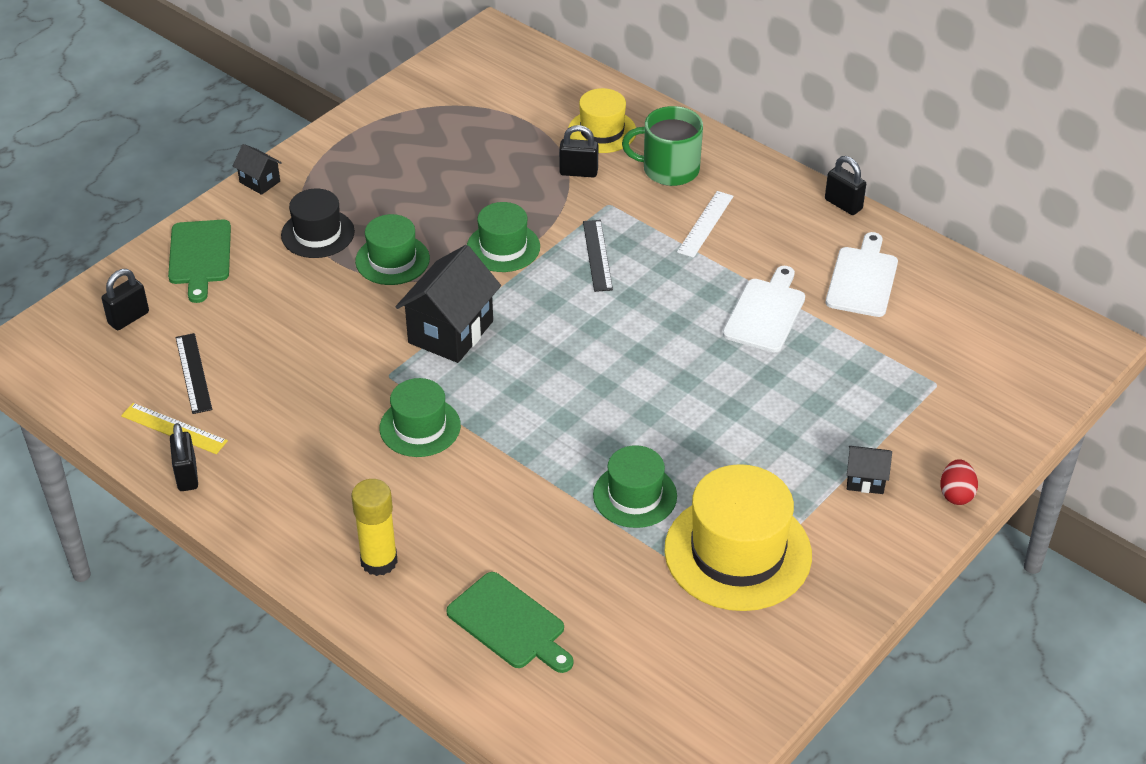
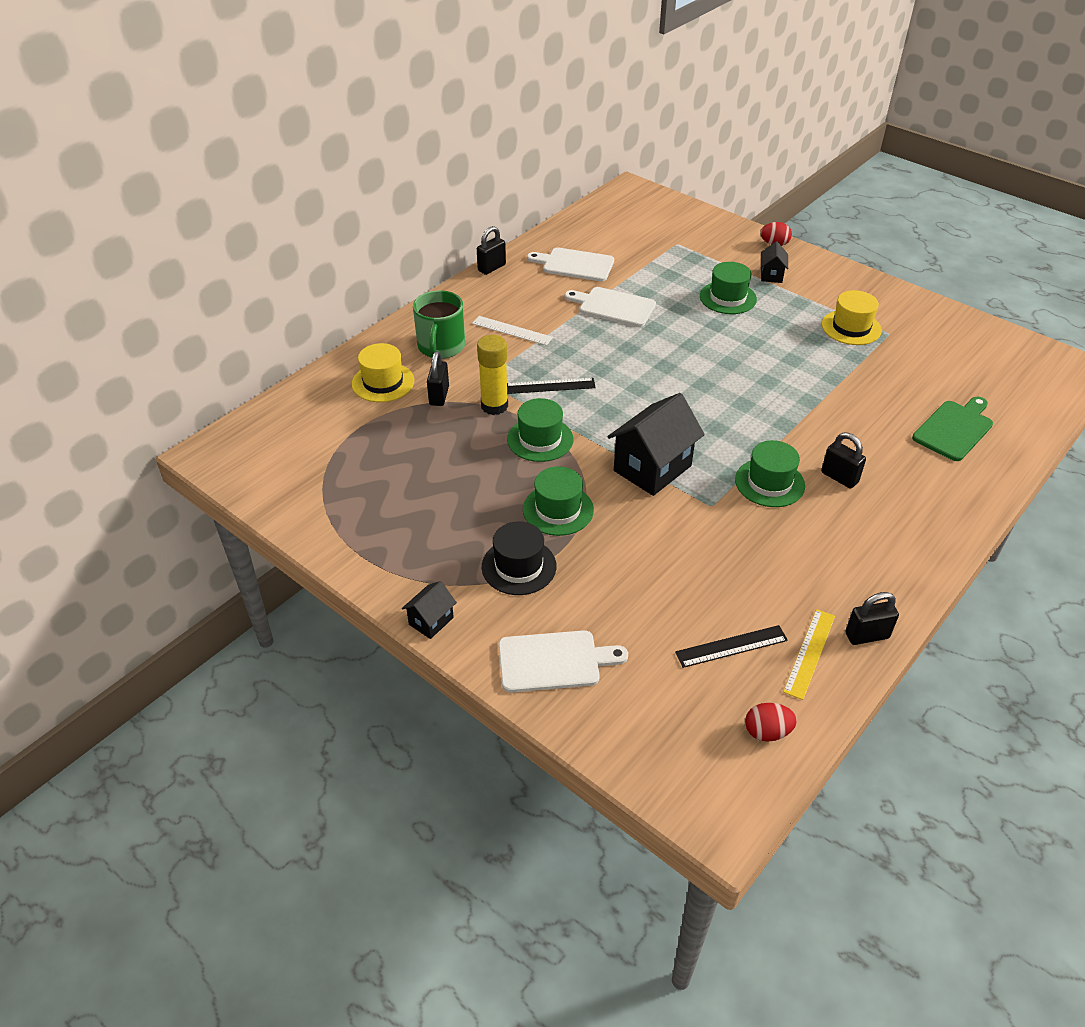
camera: 90 degrees left, 0 degrees up
black padlock [102,269,149,330] -> black padlock moved to [821,432,866,488]
green cutting board [168,220,231,303] -> white cutting board [498,630,628,693]
yellow glue stick [351,479,398,576] -> yellow glue stick moved to [477,335,508,415]
black house [396,245,501,363] -> black house turned 75 degrees counterclockwise [608,393,705,496]
green hat [593,445,677,528] -> green hat moved to [700,262,757,314]
yellow hat [664,464,812,611] -> yellow hat [822,290,882,345], size x0.59
none -> red egg [745,703,797,742]

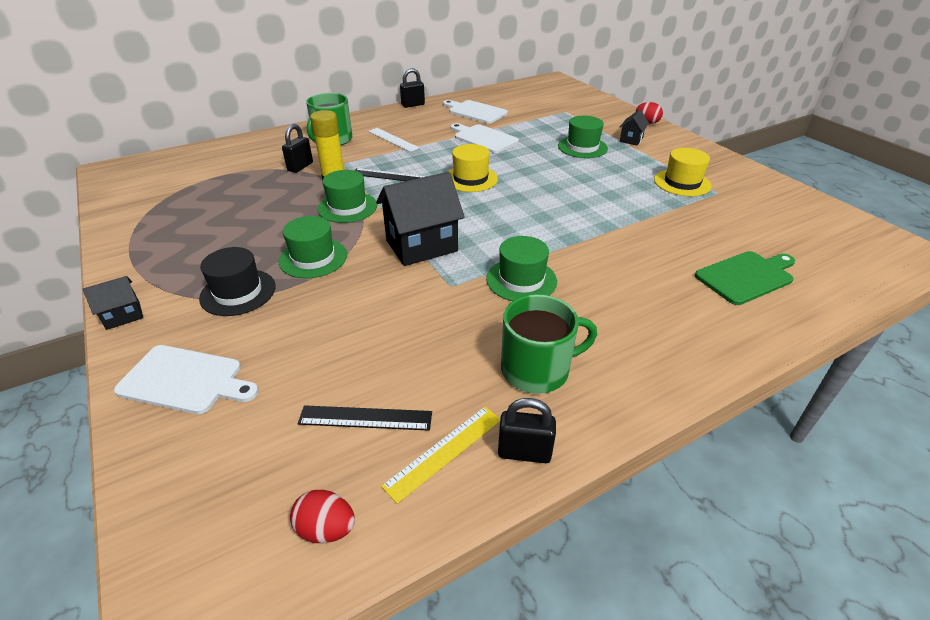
camera: 20 degrees right, 5 degrees down
yellow hat [352,343,414,402] -> yellow hat moved to [448,144,498,192]
black padlock [821,432,866,488] -> none
none -> green mug [501,294,597,394]

